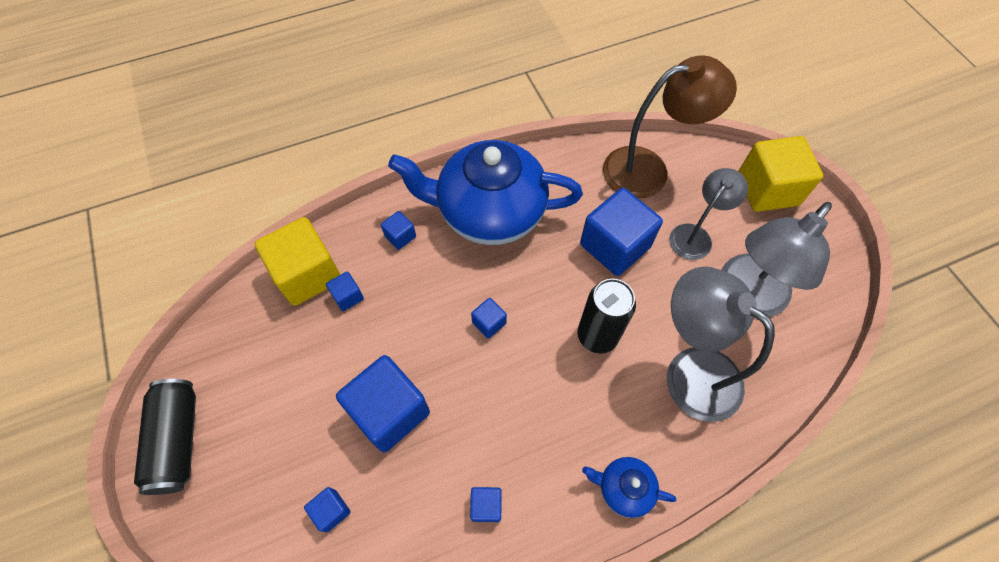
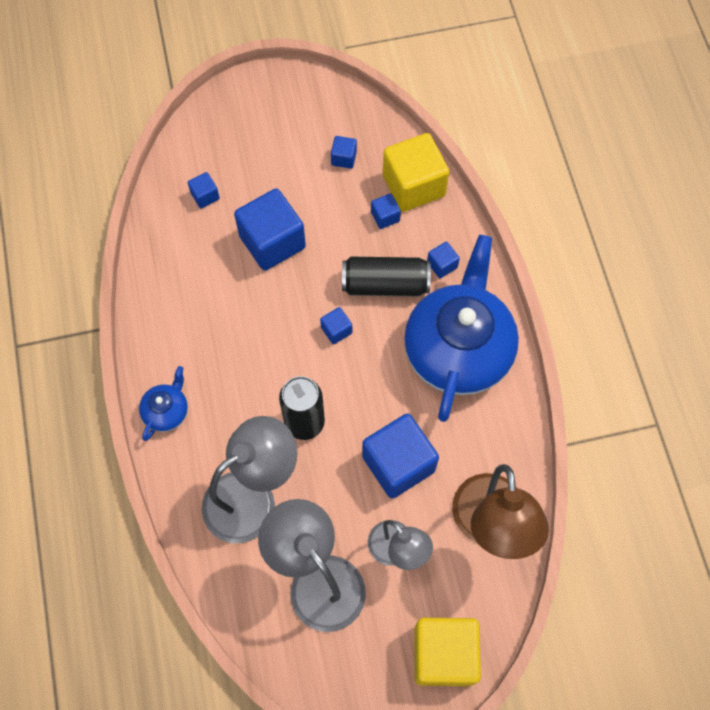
camera: 100 degrees right, 5 degrees up
black can [134,379,196,495] -> black can moved to [342,257,431,297]
blue cube [470,487,502,522] -> blue cube moved to [331,136,357,169]

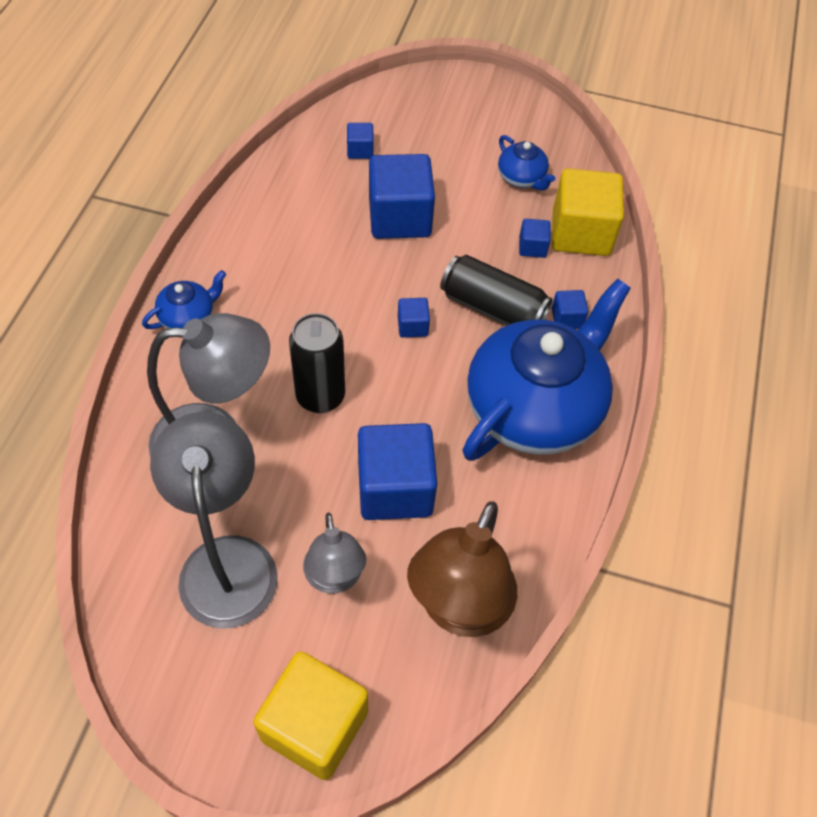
camera: 25 degrees right, 10 degrees down
blue cube [331,136,357,169] -> blue teapot [498,135,555,191]

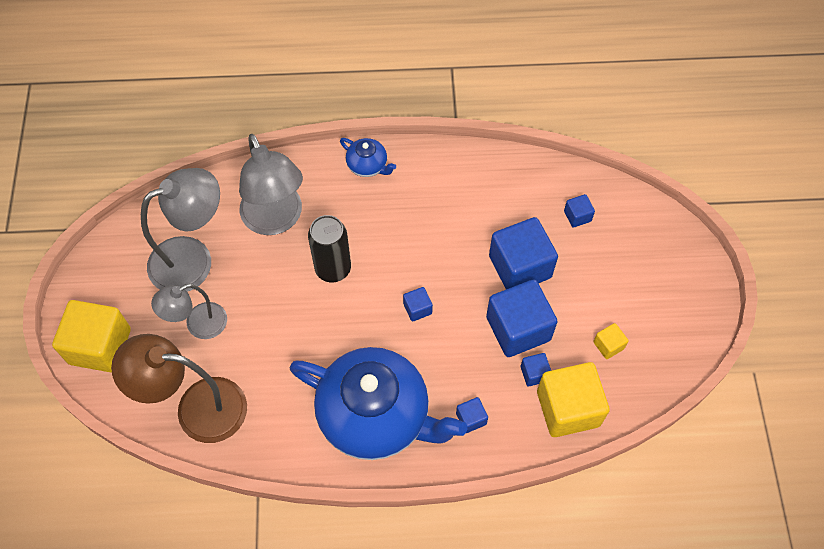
camera: 75 degrees right, 5 degrees up
blue cube [358,423,437,520] -> blue cube moved to [486,279,558,357]
black can [440,255,553,326] -> none
blue teapot [498,135,555,191] -> yellow cube [593,323,629,359]

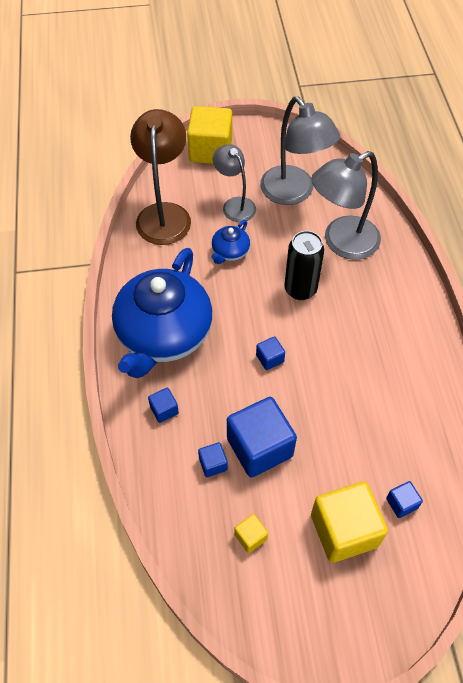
camera: 85 degrees right, 5 degrees down
blue teapot [340,138,396,177] -> blue teapot moved to [211,220,250,264]
blue cube [489,217,558,289] -> none
yellow cube [537,362,610,437] -> yellow cube moved to [311,481,388,563]

